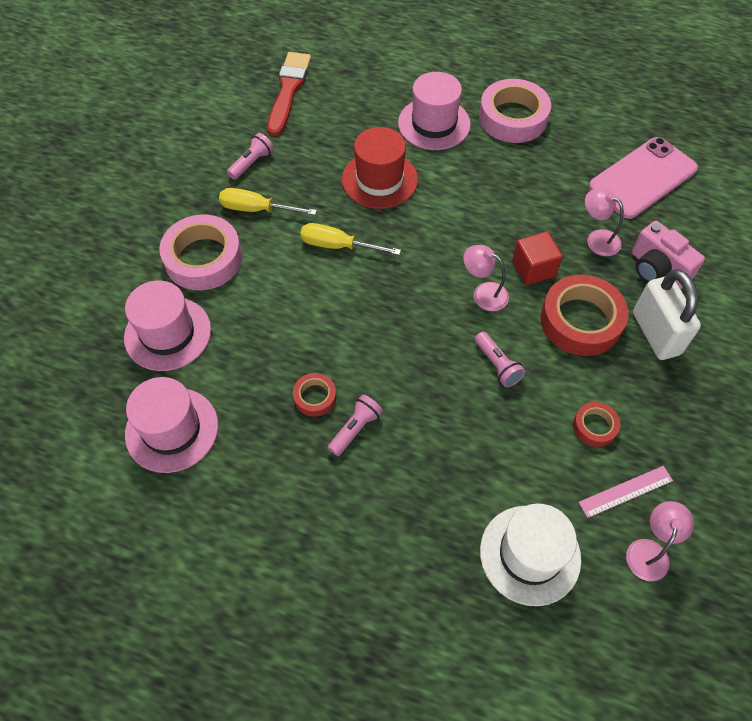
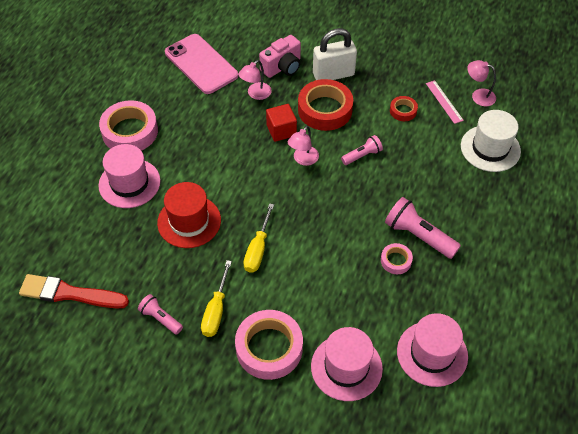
camera: 90 degrees left, 5 degrees down
red tape [293,373,336,417] -> pink tape [381,243,413,274]
pink flashlight [328,394,383,456] -> pink flashlight [385,197,461,259], size x1.69

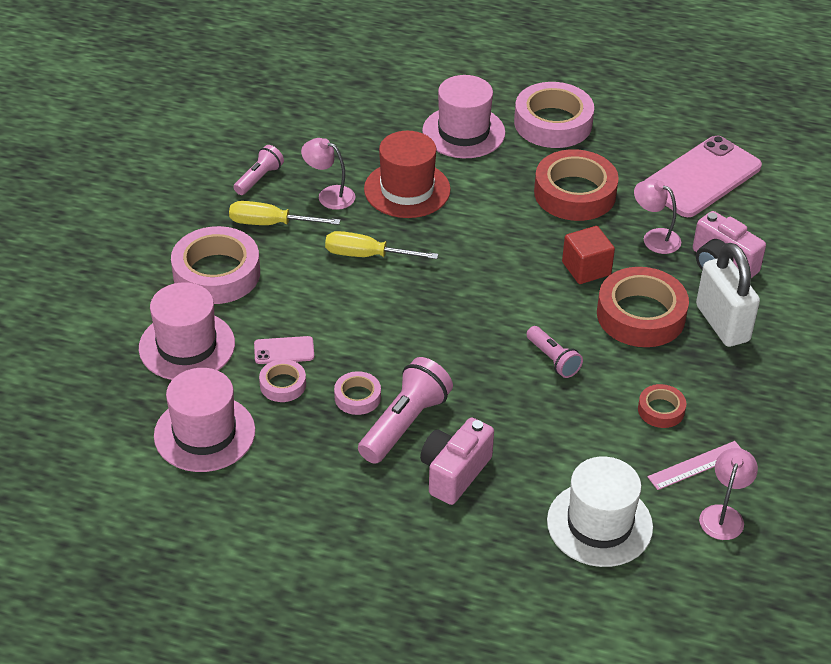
camera: 85 degrees right, 10 degrees down
red brush [19,274,129,309] -> none
pink lamp [288,126,319,166] -> pink lamp moved to [301,138,355,210]
none -> pink phone [254,336,314,364]
none -> pink tape [259,359,306,402]
none -> pink camera [420,417,494,505]
none -> red tape [534,149,619,221]

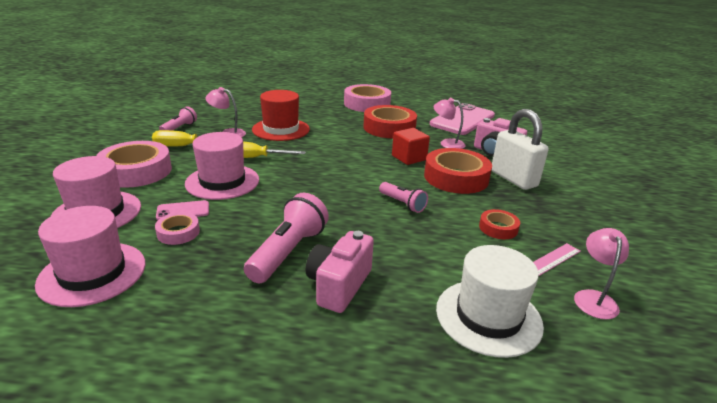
camera: 10 degrees left, 15 degrees down
pink tape [334,371,381,415] -> none
pink hat [422,75,506,158] -> pink hat moved to [185,132,259,200]

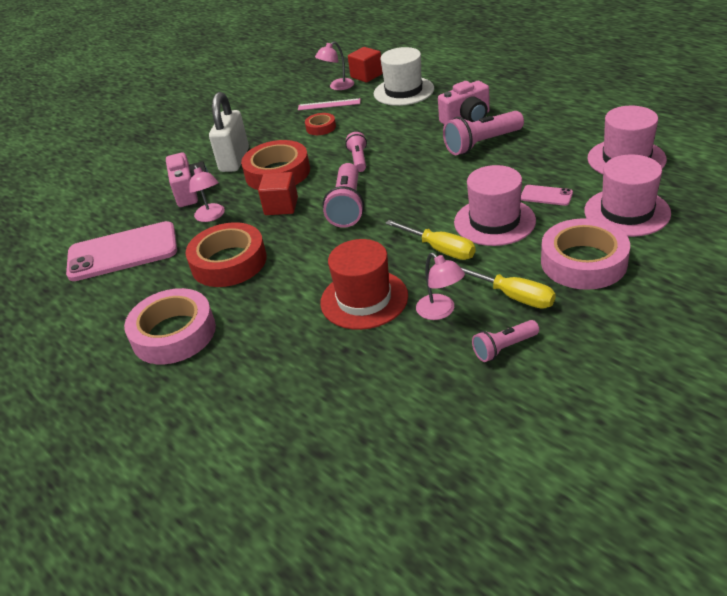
camera: 135 degrees left, 10 degrees up
pink tape [155,212,200,245] -> none
none -> pink flashlight [323,163,364,228]
none -> red cube [348,47,383,82]

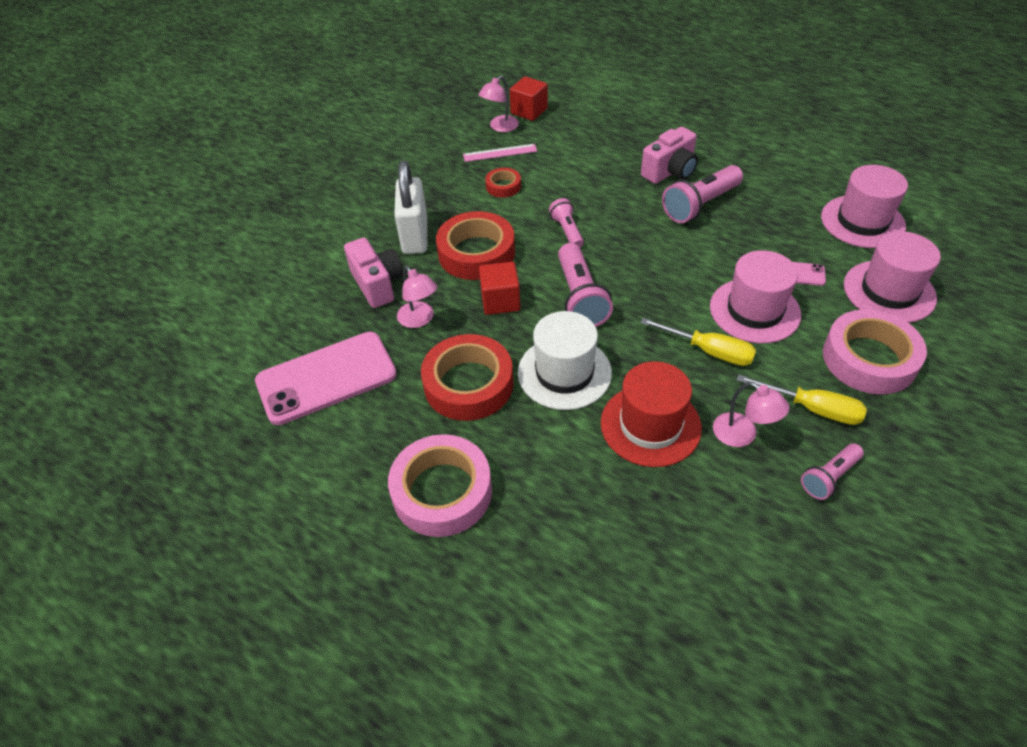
camera: 15 degrees left, 10 degrees up
white hat [374,47,434,106] -> white hat moved to [518,311,612,410]

